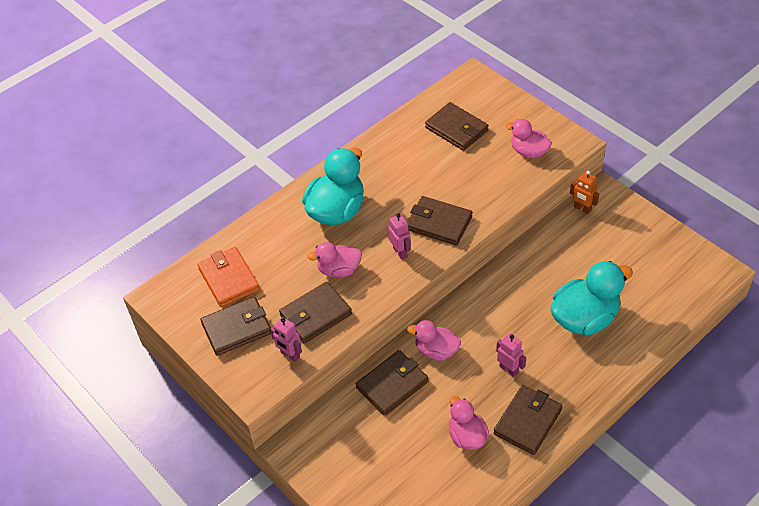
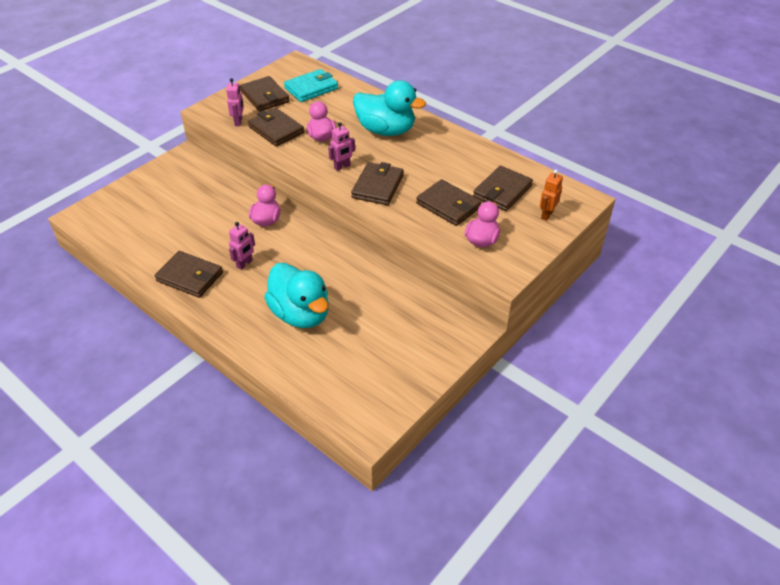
camera: 80 degrees right, 5 degrees down
orange wallet [197,247,260,307] -> turquoise wallet [284,69,338,102]
pink robot [271,317,302,362] -> pink robot turned 150 degrees clockwise [226,78,244,126]
brown wallet [356,350,428,416] -> brown wallet moved to [416,179,482,226]
pink duck [449,396,489,450] -> none
orange robot [570,171,599,214] -> orange robot moved to [540,170,563,221]

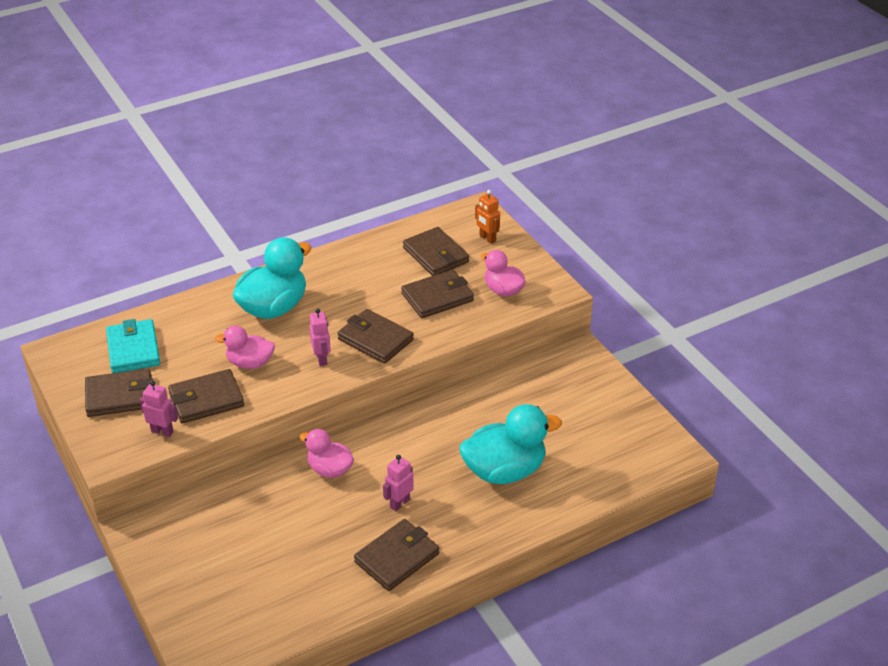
camera: 70 degrees left, 5 degrees down
pink robot [229,222,255,270] -> pink robot turned 105 degrees counterclockwise [383,455,414,511]

